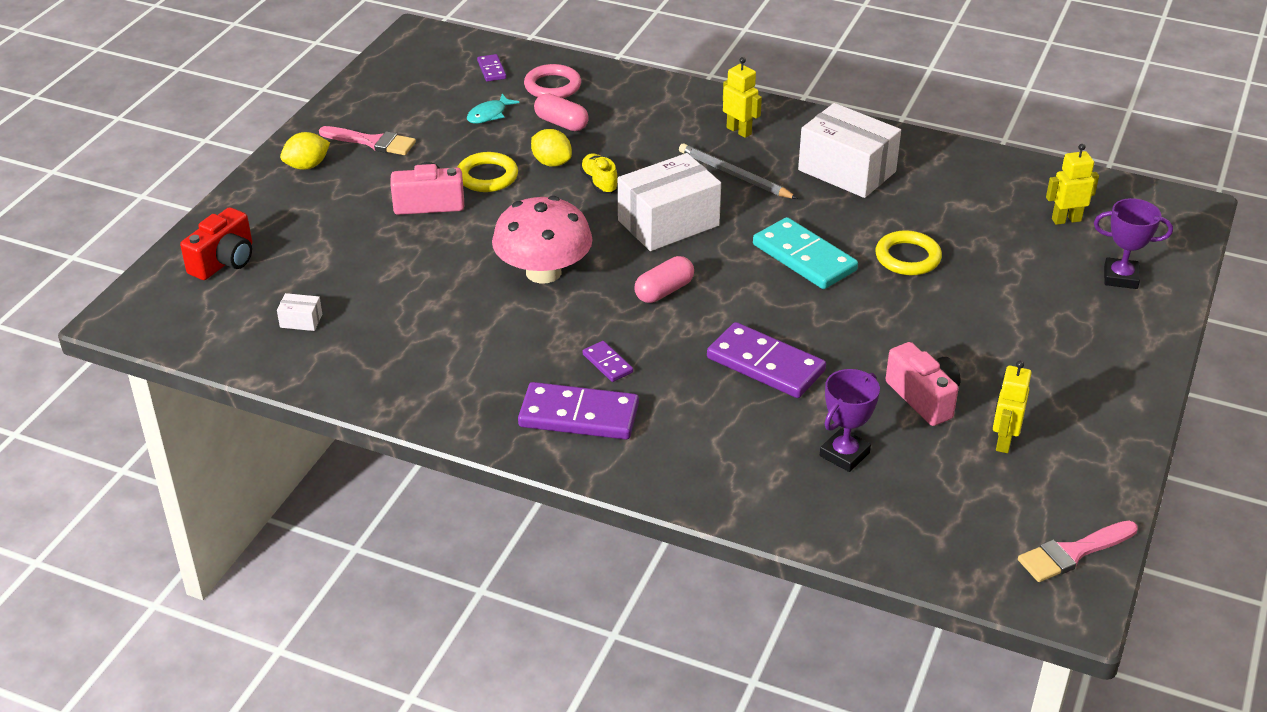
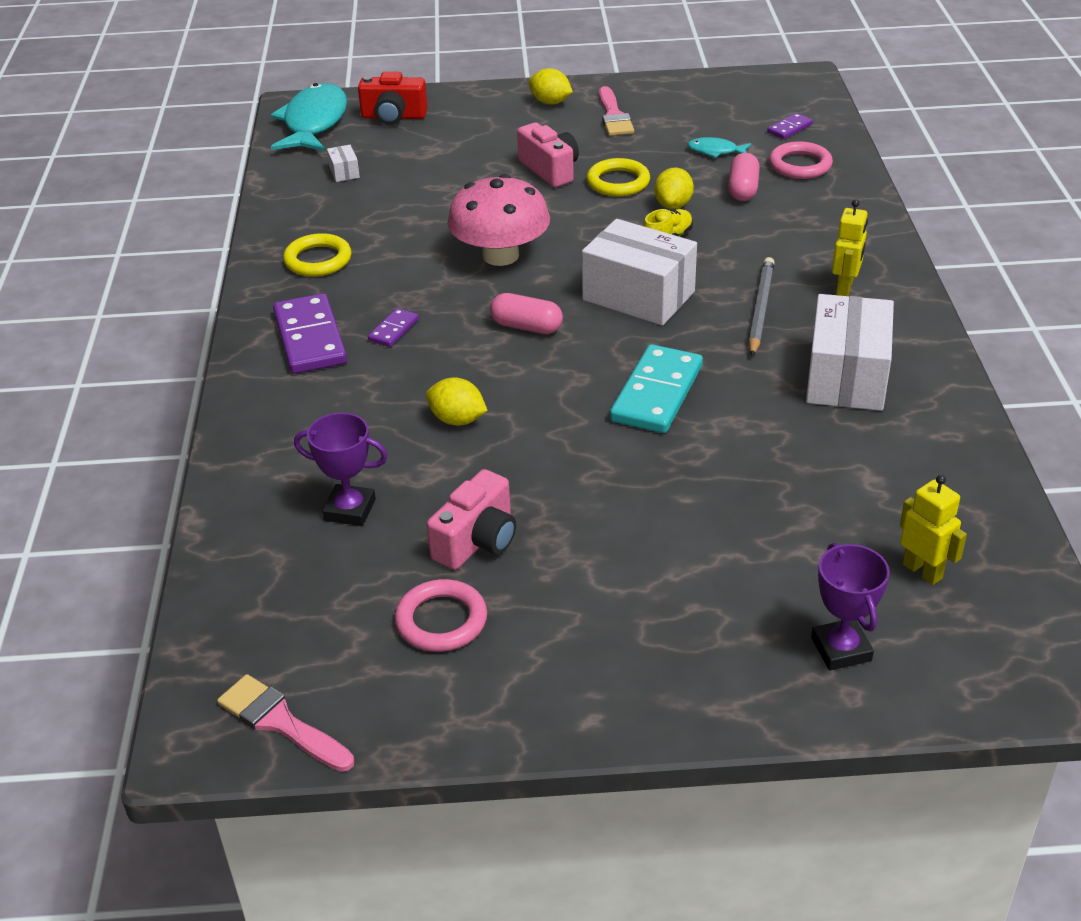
camera: 65 degrees right, 0 degrees up
purple domino [707,322,826,398] -> yellow lemon [426,377,488,426]
yellow ring [875,230,942,275] -> yellow ring moved to [283,233,351,277]
yellow robot [993,361,1032,453] -> pink ring [395,579,487,652]
none -> turquoise fish [271,83,347,151]

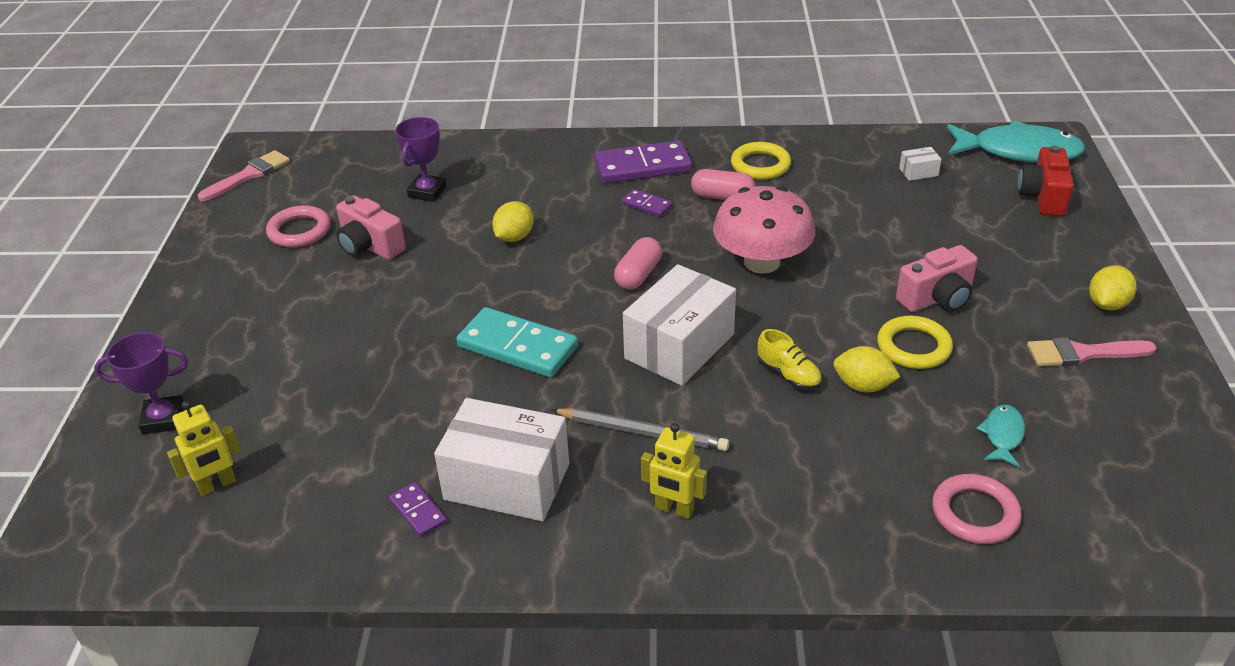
camera: 95 degrees right, 0 degrees up
pink capsule [728,153,760,201] -> pink capsule moved to [691,169,755,200]
purple domino [767,113,813,139] -> purple domino moved to [389,482,447,537]

